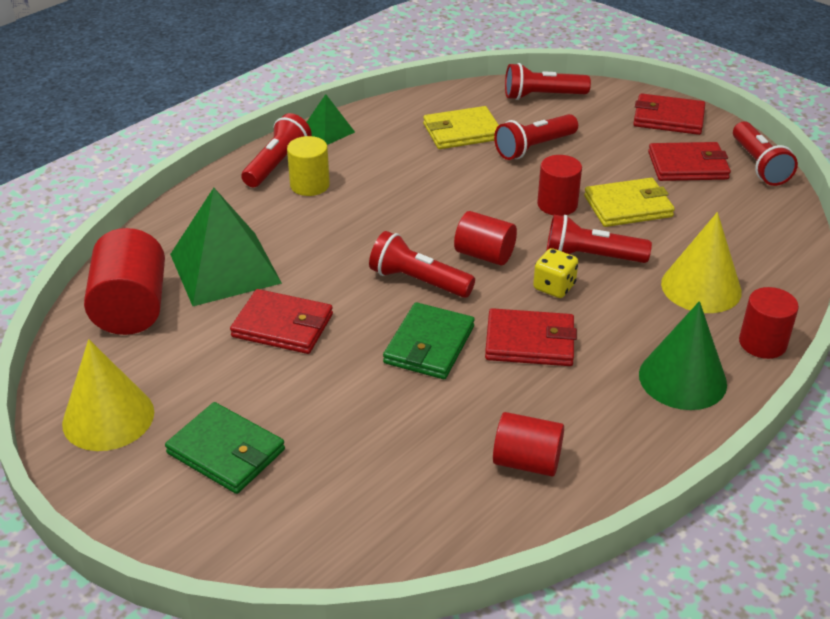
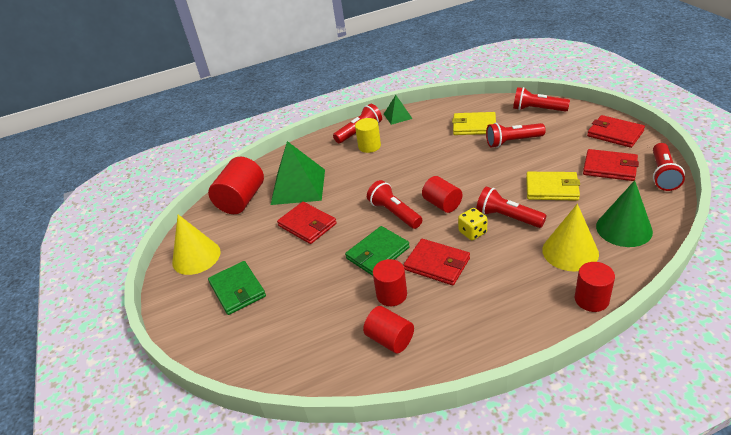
camera: 30 degrees right, 0 degrees up
red cylinder [537,155,582,216] -> red cylinder moved to [373,259,407,306]
green cone [639,301,727,410] -> green cone moved to [596,180,653,247]

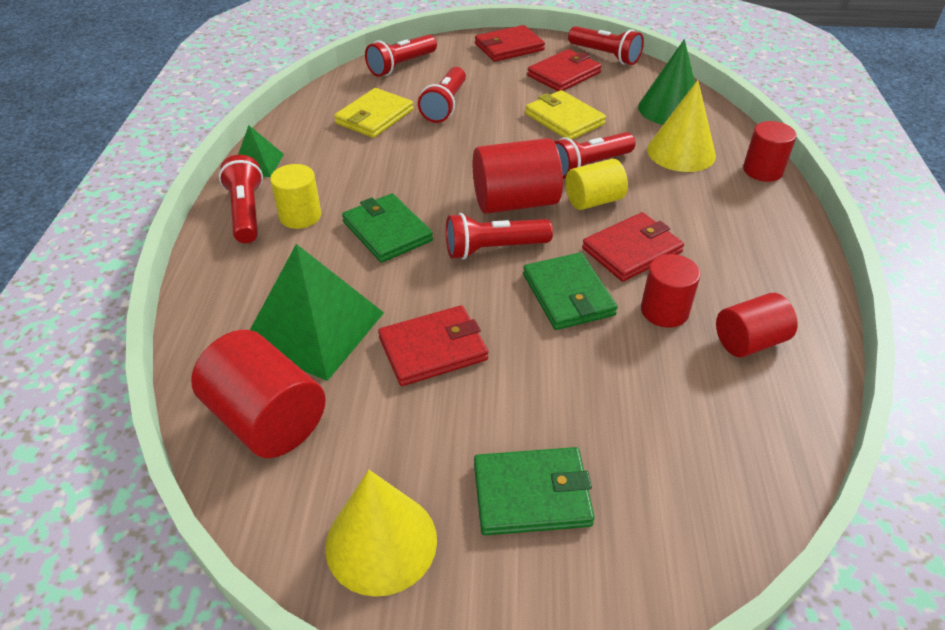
camera: 70 degrees left, 5 degrees up
red cylinder [422,176,462,213] -> red cylinder [473,138,563,214], size x1.57
yellow dice [458,208,487,240] -> yellow cylinder [566,159,628,210]
yellow wallet [526,172,580,201] -> yellow wallet turned 75 degrees counterclockwise [525,90,606,140]
none -> green wallet [342,193,433,263]

